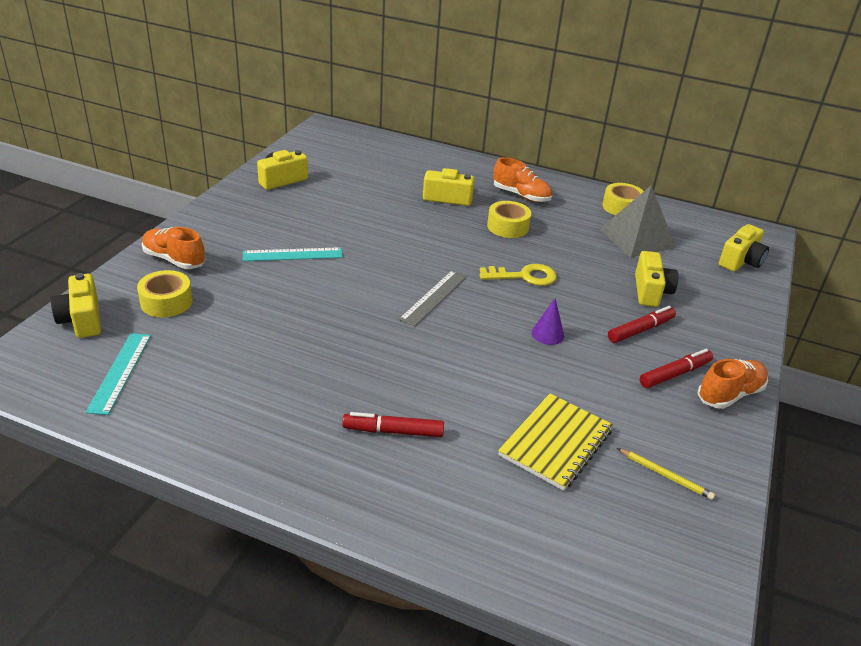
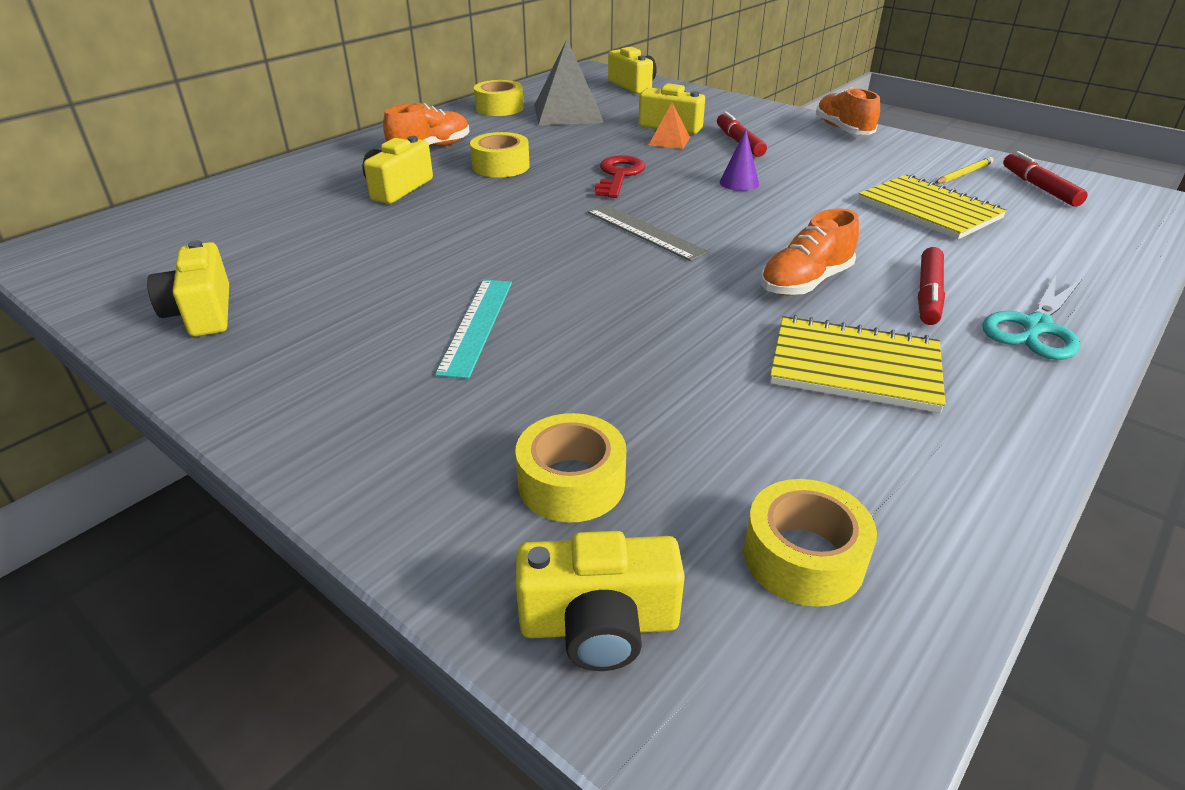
camera: 70 degrees left, 0 degrees up
turquoise ruler [85,333,151,415] -> yellow tape [744,479,877,607]
orange shoe [142,227,206,269] -> orange shoe moved to [760,208,859,295]
yellow key [479,264,557,286] -> red key [595,155,646,198]
red marker [640,349,713,388] -> red marker moved to [1003,151,1088,207]
none -> orange pyramid [649,103,690,149]
none -> yellow notebook [770,315,946,413]
none -> turquoise scissors [982,275,1082,360]

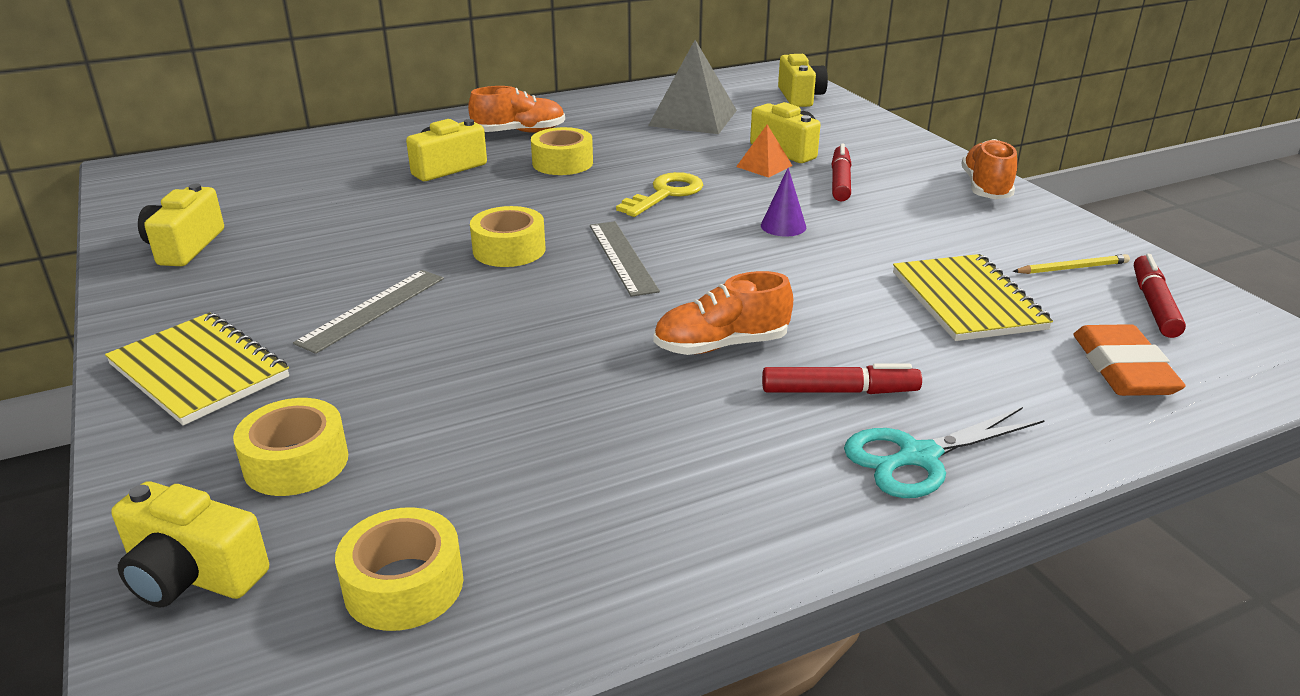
camera: 25 degrees right, 5 degrees down
turquoise ruler [435,280,512,379] -> grey ruler [293,270,444,354]
yellow tape [474,80,524,116] -> yellow tape moved to [470,206,546,267]
red key [595,155,646,198] -> yellow key [616,172,703,217]
yellow notebook [770,315,946,413] -> yellow notebook moved to [105,312,289,426]
red marker [918,247,945,325] -> red marker turned 135 degrees counterclockwise [762,364,922,394]
none -> orange eraser [1073,324,1186,396]

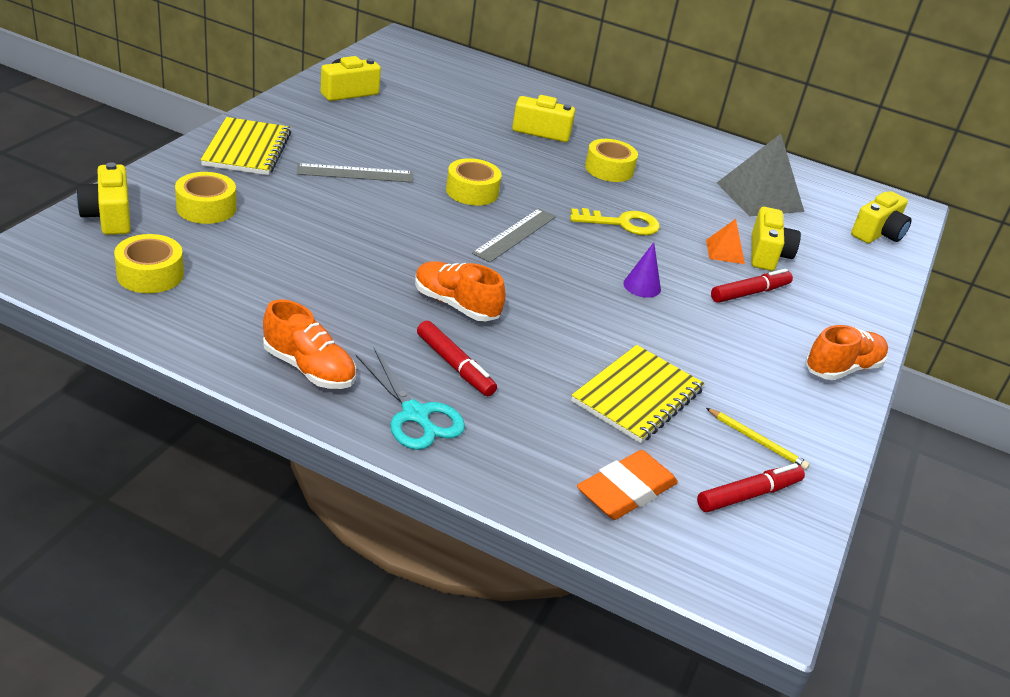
camera: 45 degrees right, 5 degrees up
orange shoe [468,86,565,133] -> orange shoe moved to [263,299,356,389]
turquoise scissors [844,407,1045,498] -> turquoise scissors turned 150 degrees counterclockwise [355,348,465,450]

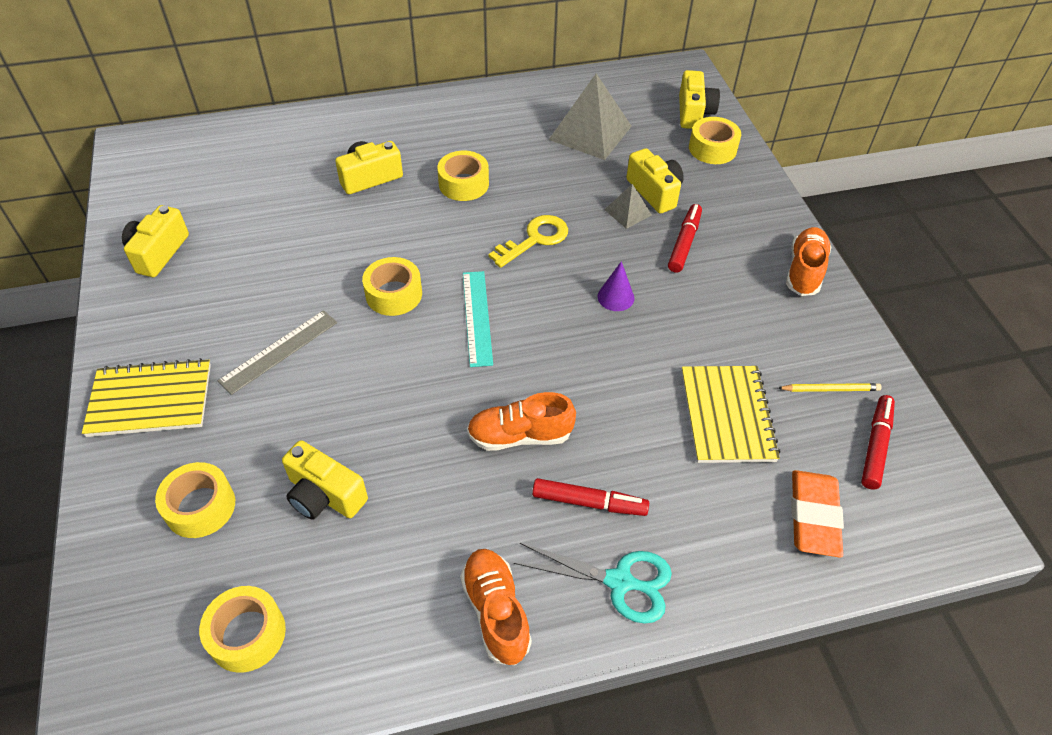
camera: 35 degrees left, 15 degrees up
yellow camera [76,162,131,235] -> yellow camera moved to [282,440,368,520]
yellow notebook [201,117,291,175] -> yellow notebook turned 60 degrees counterclockwise [82,358,211,437]
orange shoe [263,299,356,389] -> orange shoe turned 105 degrees counterclockwise [460,549,532,665]
grey ruler [472,208,556,262] -> turquoise ruler [463,271,493,367]
orange pyramid [706,219,745,264] -> grey pyramid [604,184,652,229]
none -> yellow tape [689,117,741,164]

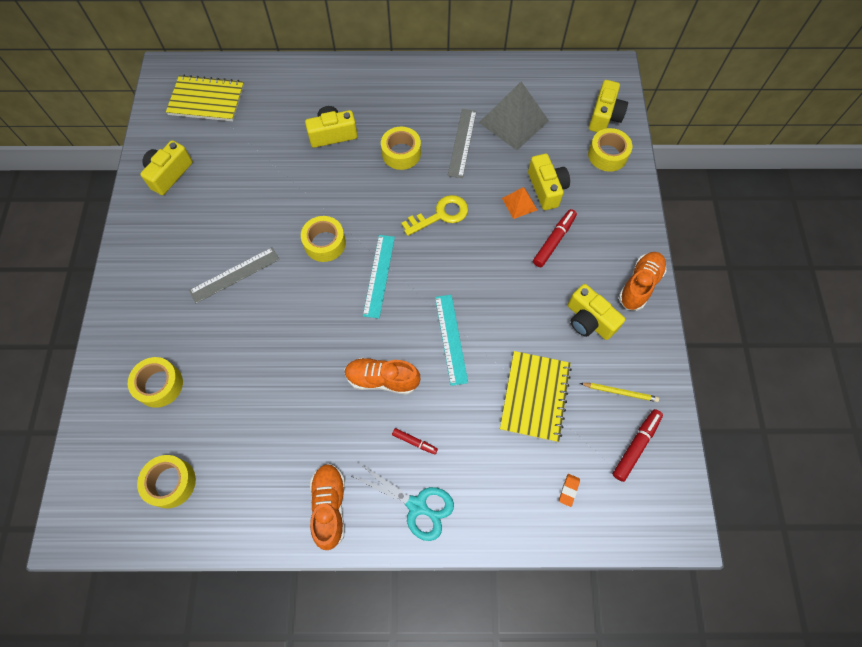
camera: 15 degrees right, 15 degrees up
yellow notebook [82,358,211,437] -> yellow notebook moved to [166,74,244,121]
yellow camera [282,440,368,520] -> yellow camera moved to [568,284,625,340]
red marker [532,478,649,516] -> red marker [392,428,438,455], size x0.59
purple cone [598,261,634,311] -> none
grey pyramid [604,184,652,229] -> orange pyramid [502,187,537,219]
orange eraser [791,470,844,558] -> orange eraser [559,474,580,507], size x0.43
none -> turquoise ruler [435,295,468,386]
none -> grey ruler [448,109,477,178]

